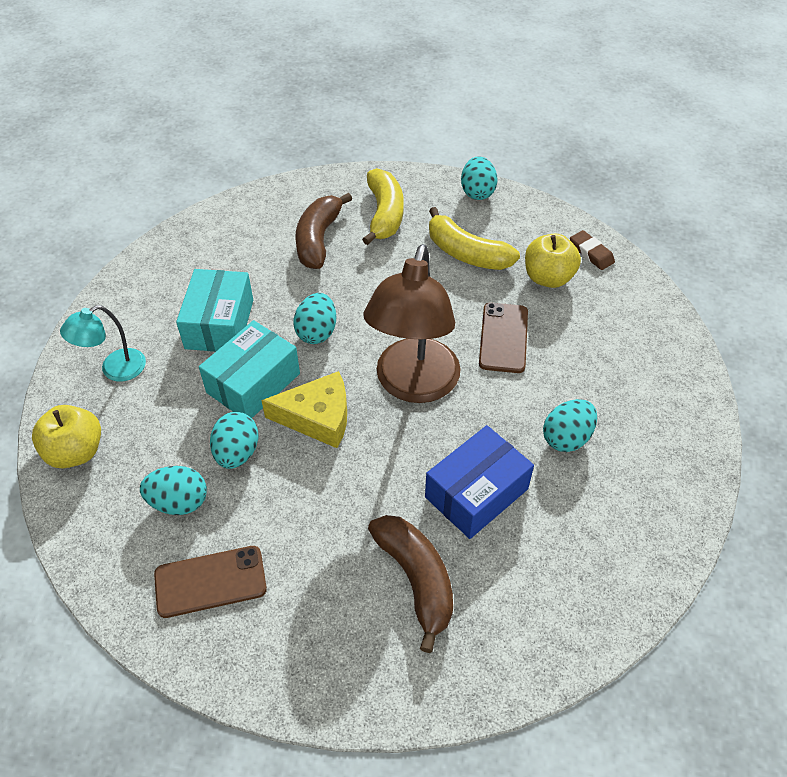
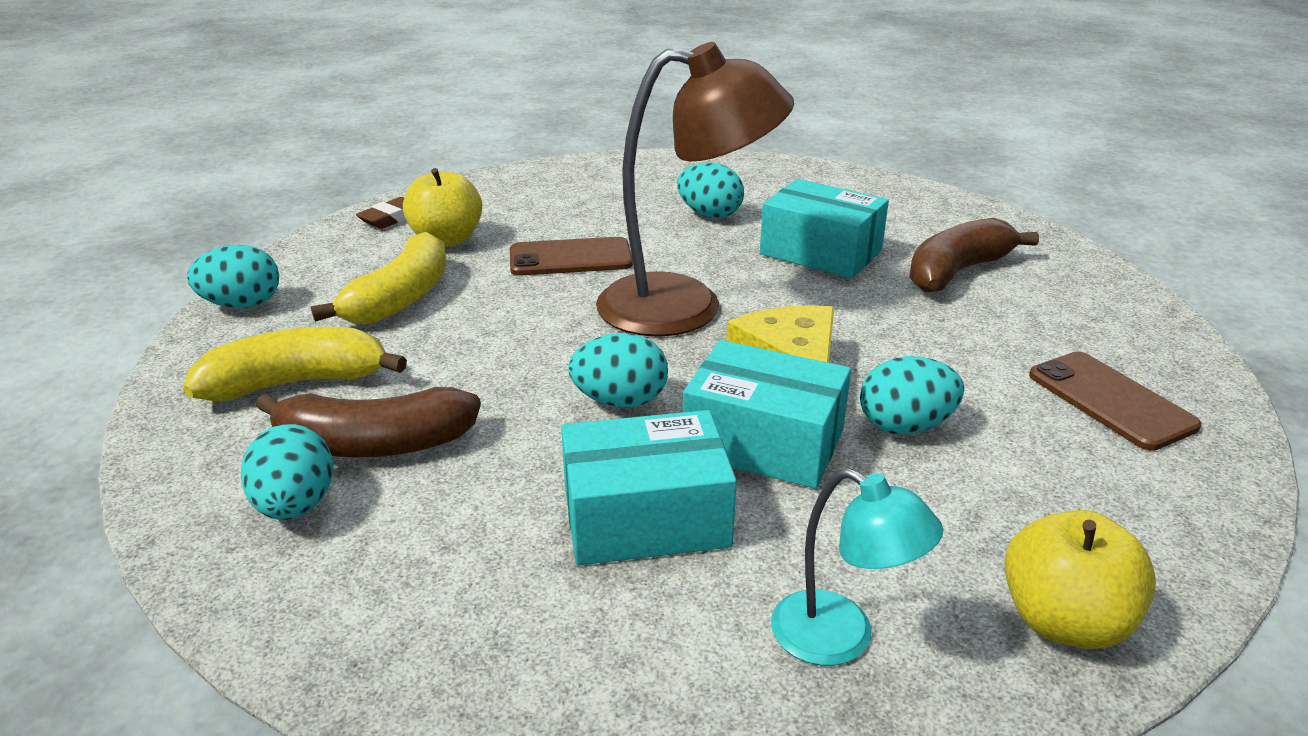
camera: 105 degrees left, 20 degrees down
turquoise egg [140,466,207,515] -> turquoise egg moved to [241,424,333,520]
blue box [425,425,534,539] -> turquoise box [760,179,889,279]

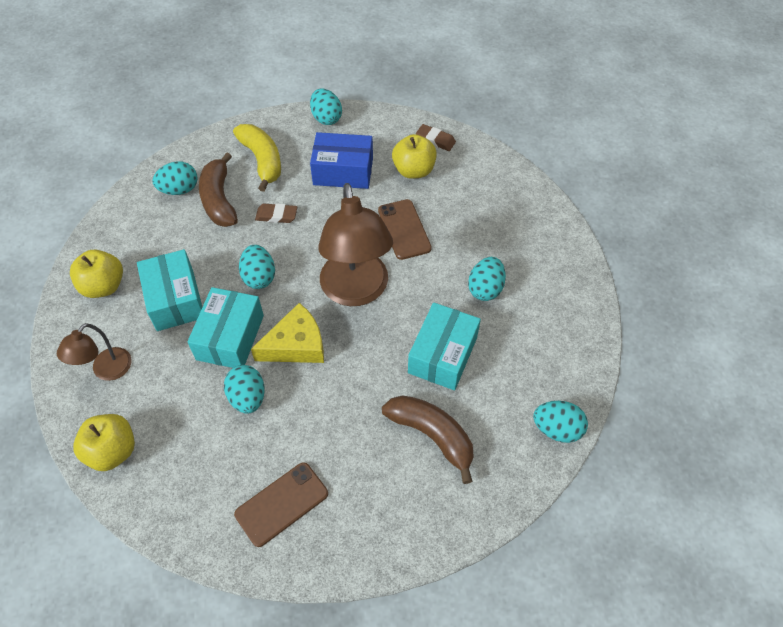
camera: 80 degrees right, 25 degrees up
yellow banana [311,232,446,324] -> blue box [310,132,373,189]
turquoise lamp [771,468,943,666] -> brown lamp [57,323,131,381]
none -> yellow apple [70,250,123,298]
none -> brown eraser [255,203,297,223]
none -> turquoise egg [533,401,588,443]

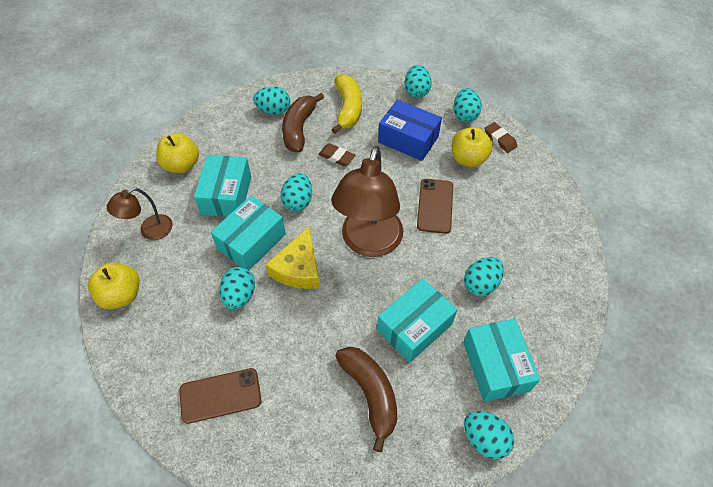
camera: 25 degrees right, 0 degrees up
yellow cheese [251,303,324,363] -> yellow cheese turned 105 degrees clockwise [265,226,320,289]
none -> turquoise egg [453,88,482,122]
none -> turquoise box [463,319,540,402]

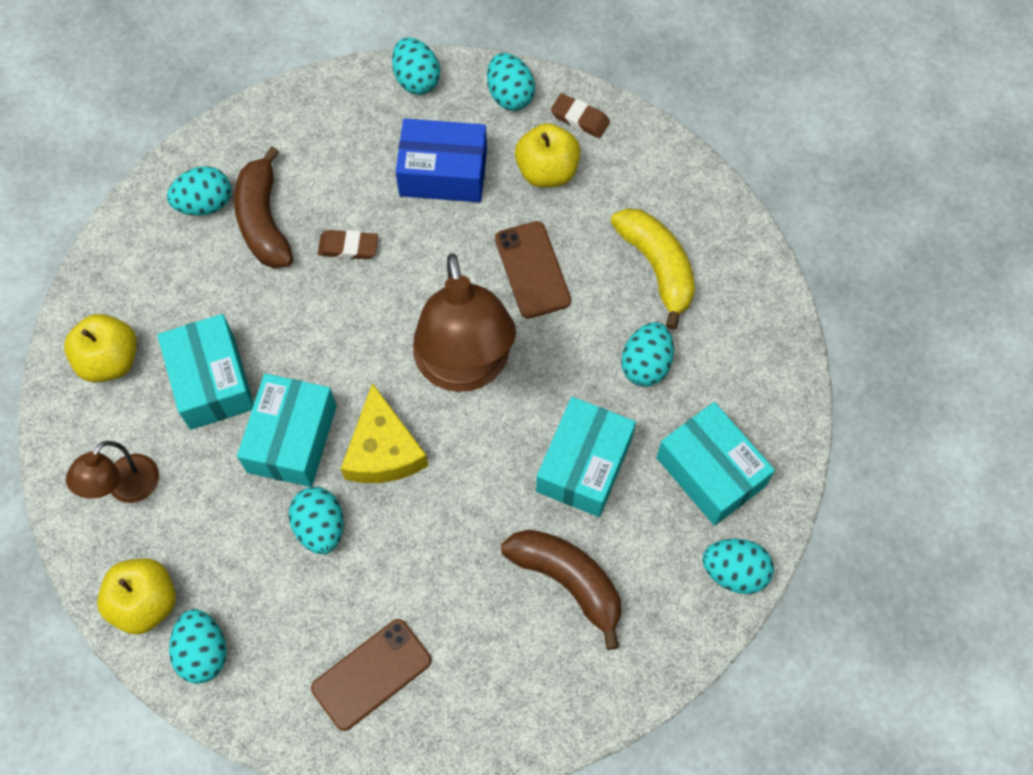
camera: 25 degrees left, 10 degrees up
turquoise egg [281,173,312,212] -> turquoise egg moved to [169,609,226,684]
yellow banana [332,74,362,134] -> yellow banana moved to [610,208,695,330]

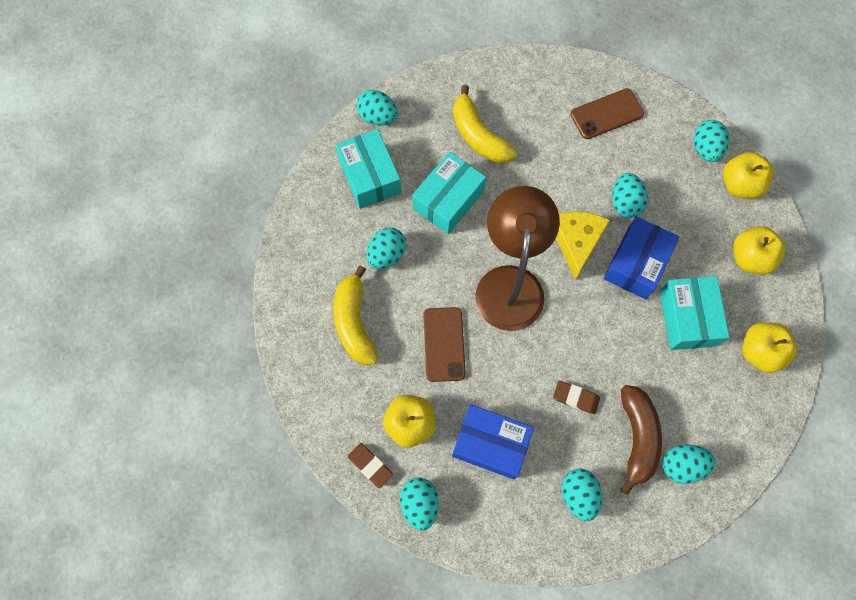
camera: 165 degrees left, 5 degrees up
brown lamp [66,441,159,503] -> yellow apple [733,226,785,275]
turquoise box [237,373,337,487] -> blue box [604,216,680,299]
turquoise egg [392,37,440,95] -> turquoise egg moved to [562,468,602,521]
brown banana [501,529,621,650] -> yellow banana [453,85,517,163]

